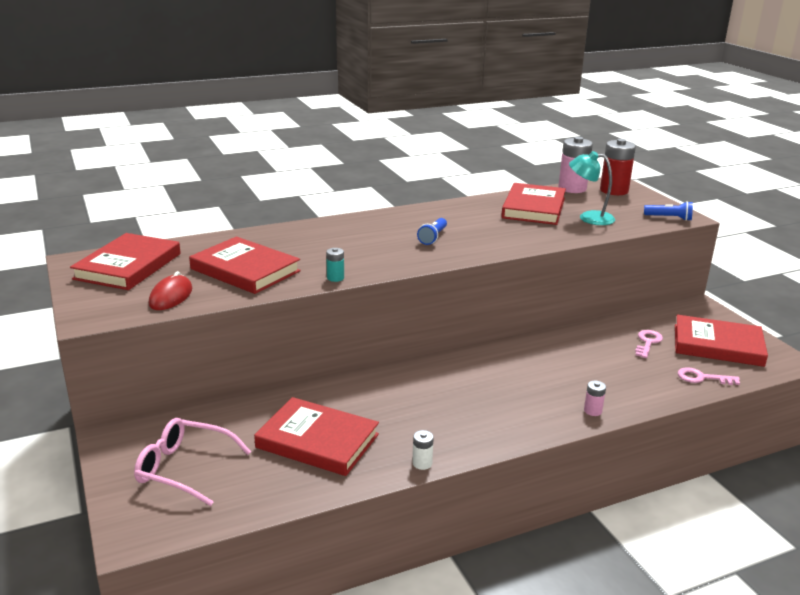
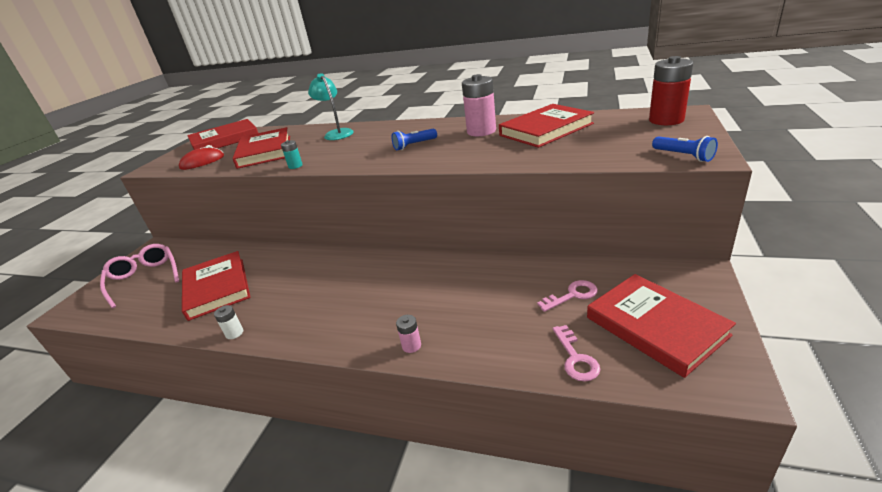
camera: 45 degrees right, 5 degrees up
pink battery [558,137,593,193] -> pink battery moved to [462,74,496,136]
turquoise lamp [569,151,615,225] -> turquoise lamp moved to [308,73,354,140]
pink key [678,367,740,385] -> pink key turned 150 degrees counterclockwise [553,325,600,382]

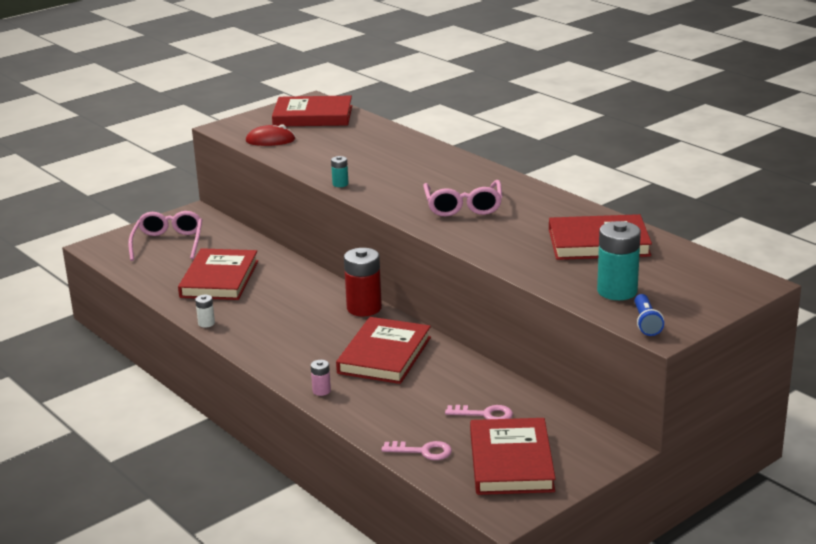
camera: 30 degrees right, 5 degrees down
red book [232,127,290,169] -> red book moved to [336,317,431,384]
turquoise lamp [308,73,354,140] -> none
blue flashlight [391,129,437,150] -> pink glasses [423,180,502,216]
pink battery [462,74,496,136] -> none
pink key [553,325,600,382] -> pink key turned 105 degrees counterclockwise [381,441,452,460]
red battery [649,56,693,125] -> red battery moved to [344,248,382,316]
none -> turquoise battery [597,221,641,300]

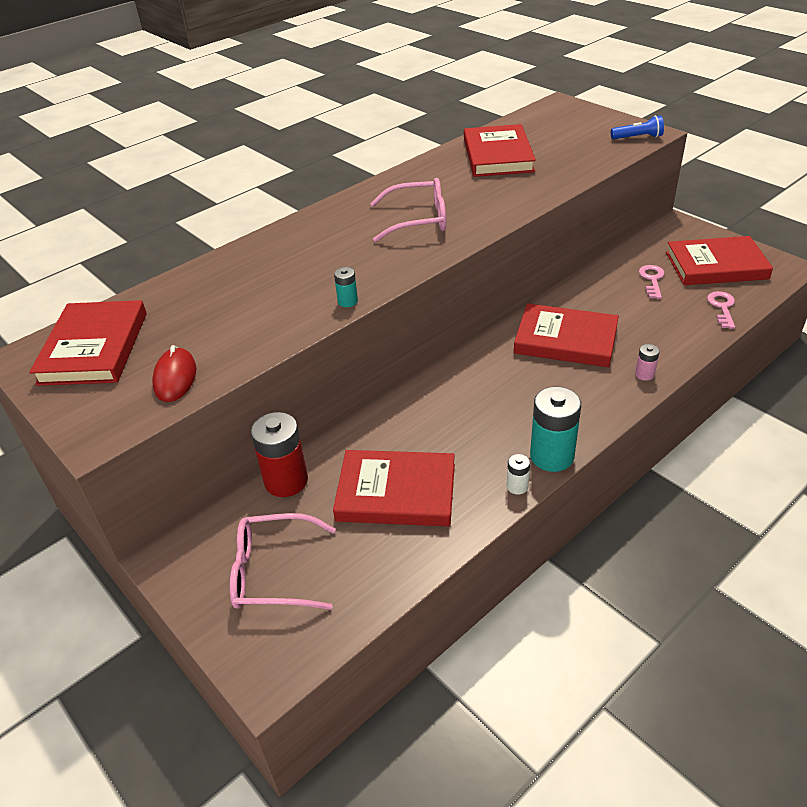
camera: 90 degrees left, 15 degrees up
red battery [344,248,382,316] -> red battery moved to [251,412,308,497]
turquoise battery [597,221,641,300] -> turquoise battery moved to [530,387,581,472]

